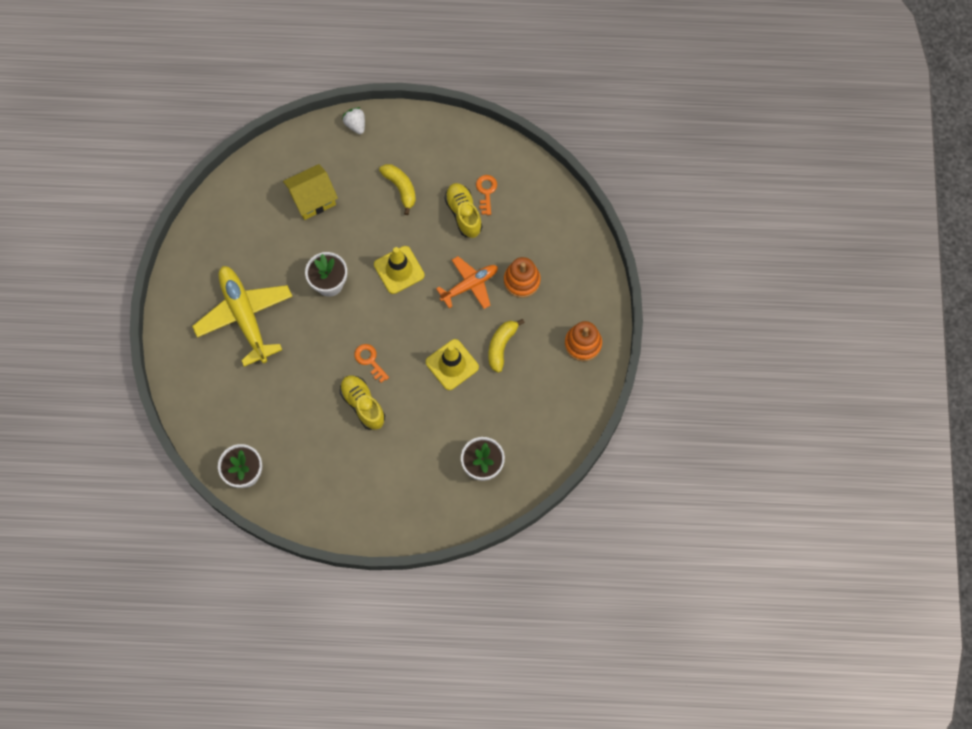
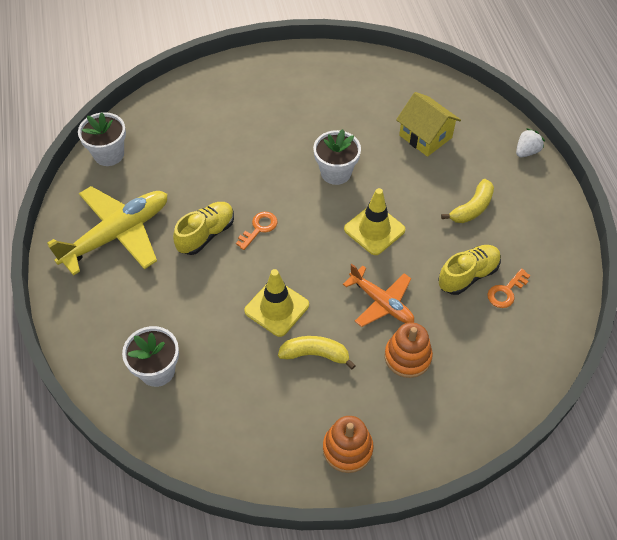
camera: 75 degrees right, 15 degrees down
yellow plane [192,266,293,367] -> yellow plane moved to [47,186,167,276]
orange key [476,175,497,215] -> orange key turned 150 degrees clockwise [487,268,530,308]

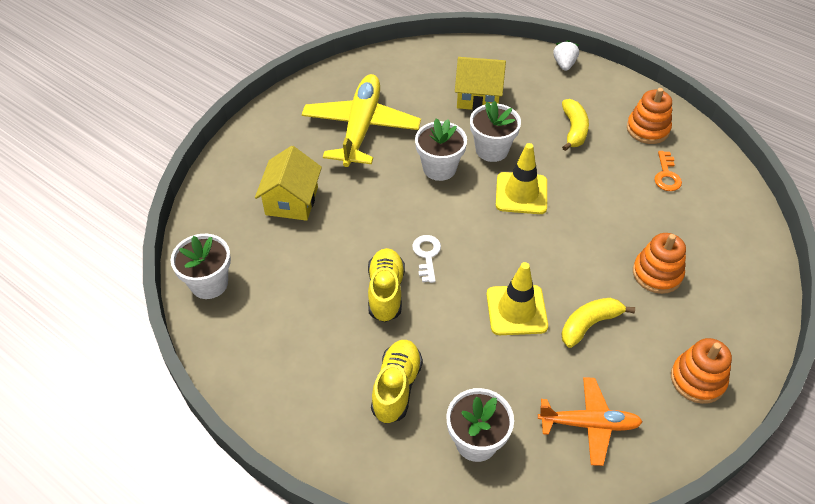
camera: 40 degrees left, 5 degrees down
yellow plane [47,186,167,276] -> yellow plane moved to [301,74,421,167]
orange key [236,212,278,250] -> white key [412,235,441,283]
orange plane [343,264,414,327] -> orange plane moved to [538,377,643,466]
yellow shoe [438,245,501,295] -> yellow shoe moved to [371,340,423,423]
none -> yellow house [255,146,322,221]
none -> white flower pot [470,101,521,162]
none -> orange stacking toy [627,88,672,144]

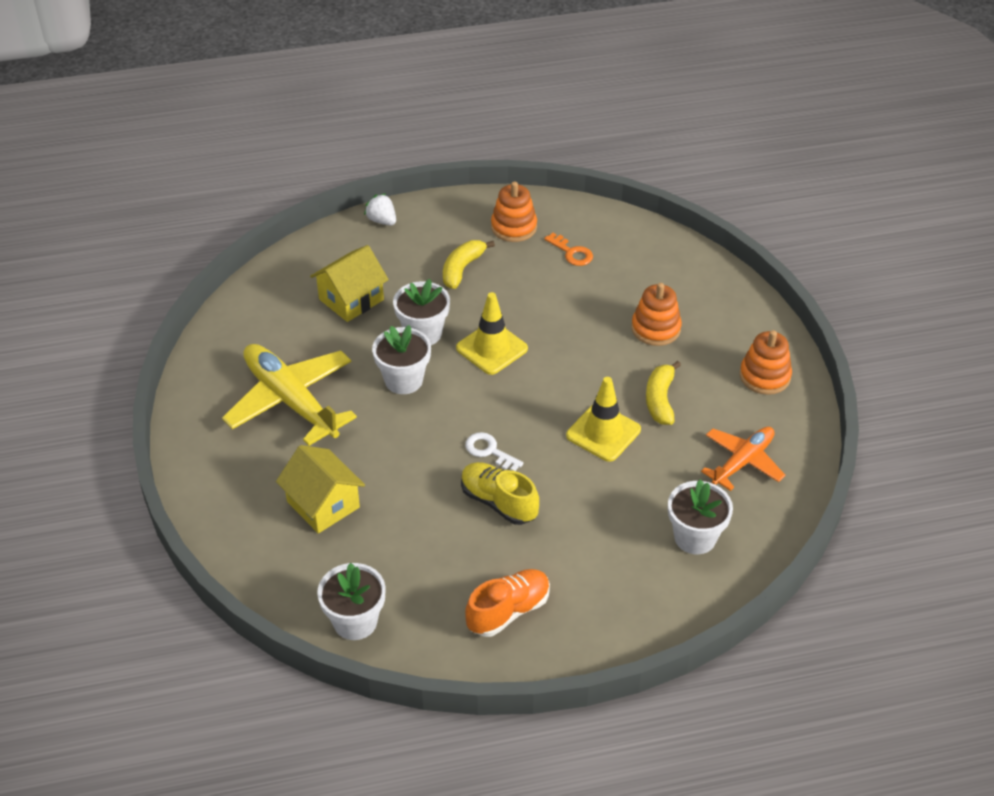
camera: 50 degrees left, 5 degrees down
yellow shoe [371,340,423,423] -> none
yellow banana [562,99,589,151] -> yellow banana turned 105 degrees counterclockwise [443,240,495,289]
none -> orange shoe [465,569,550,637]

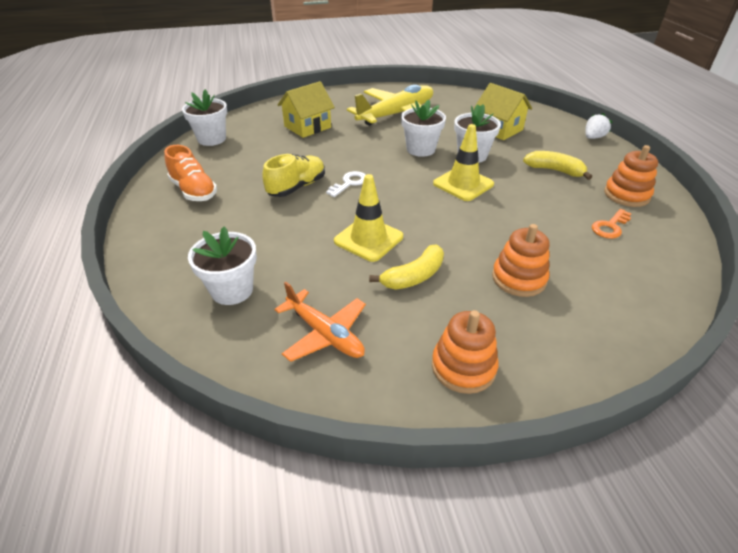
camera: 90 degrees right, 5 degrees down
yellow banana [646,361,681,425] -> yellow banana turned 135 degrees clockwise [369,245,444,290]

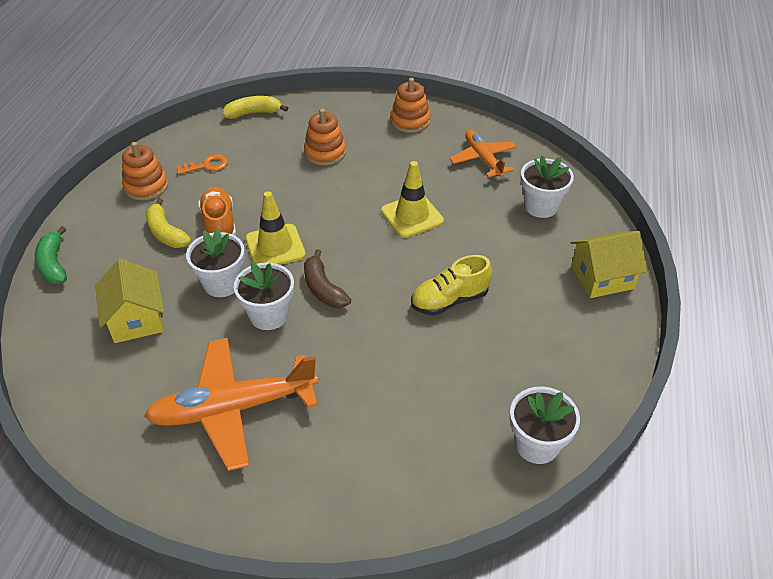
camera: 155 degrees left, 5 degrees up
orange shoe [164,145,217,201] -> orange shoe moved to [198,187,236,236]
yellow house [277,81,335,138] -> yellow house moved to [571,231,648,298]
white key [326,171,366,197] -> none
yellow plane [347,84,433,126] -> orange plane [144,338,318,471]
yellow banana [369,245,444,290] -> yellow banana moved to [222,96,288,119]
white strawberry [585,113,613,139] -> green banana [35,226,67,284]
none -> brown banana [304,249,351,308]

